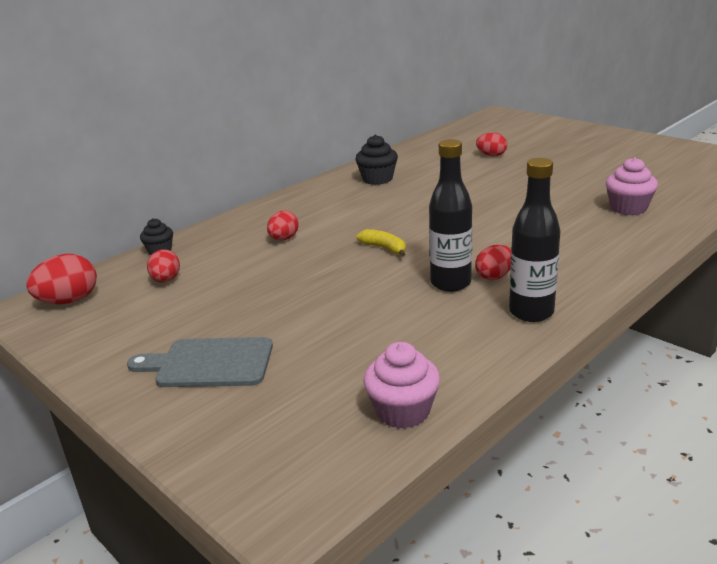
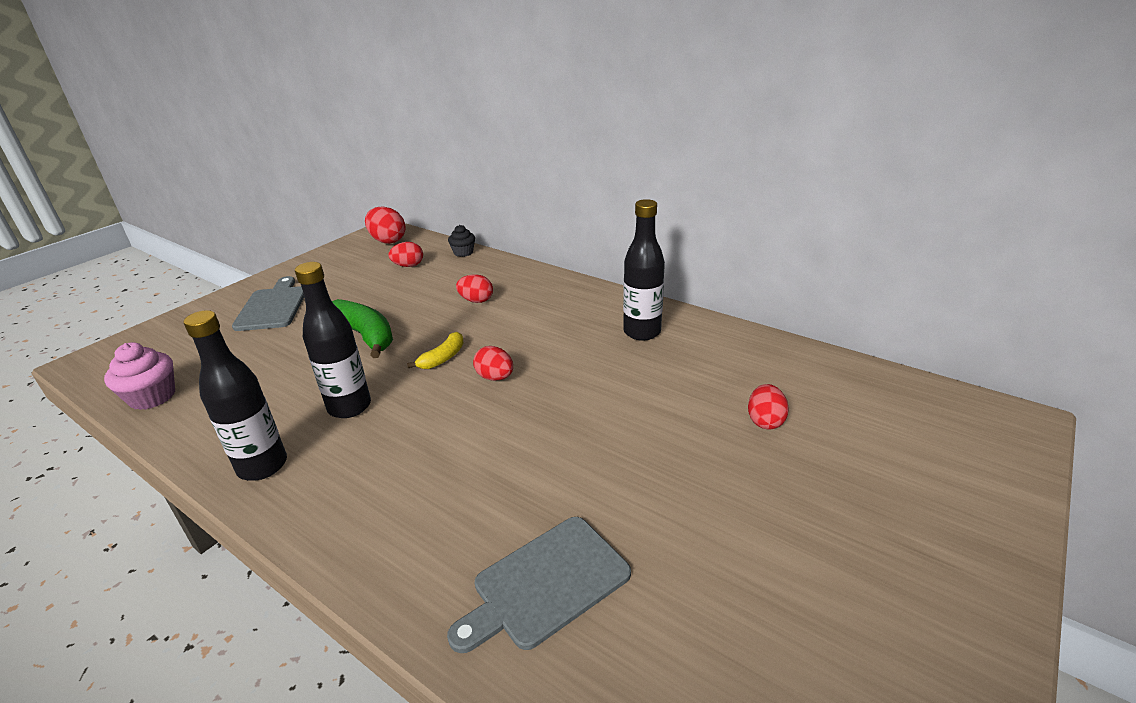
camera: 80 degrees right, 5 degrees up
black cupcake [355,135,398,185] -> black bottle [623,199,665,341]
red egg [475,245,511,280] -> red egg moved to [473,346,513,381]
pink cupcake [606,157,658,215] -> grey cutting board [447,517,631,653]
none -> green banana [332,299,393,358]

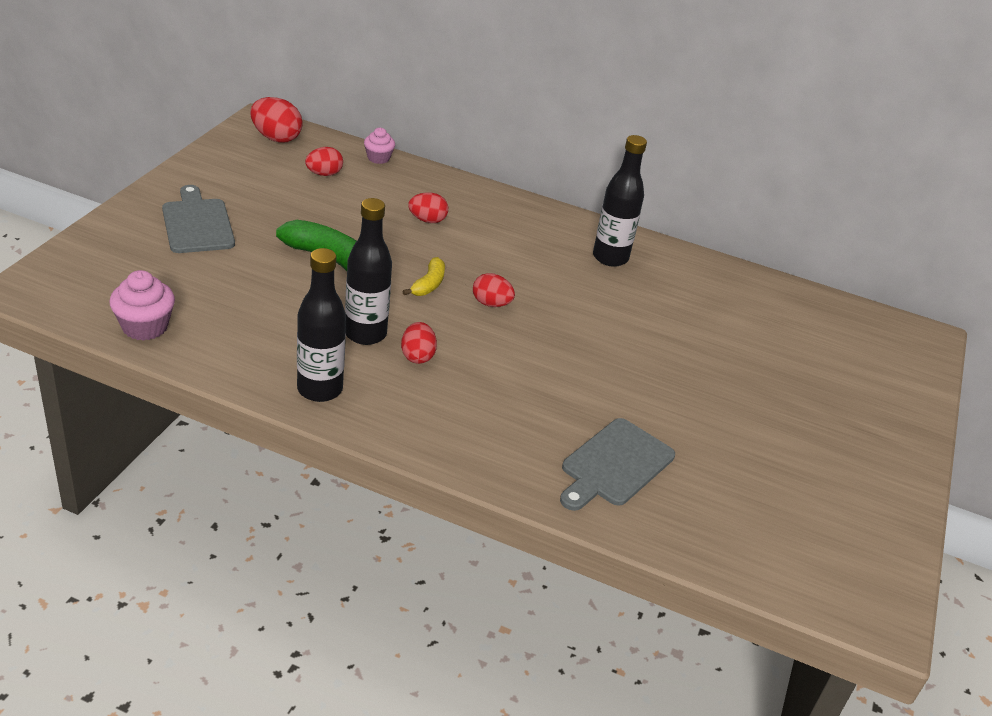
camera: 20 degrees left, 5 degrees up
black cupcake [448,225,475,257] -> pink cupcake [364,128,395,164]
red egg [748,384,789,429] -> red egg moved to [401,322,437,364]

